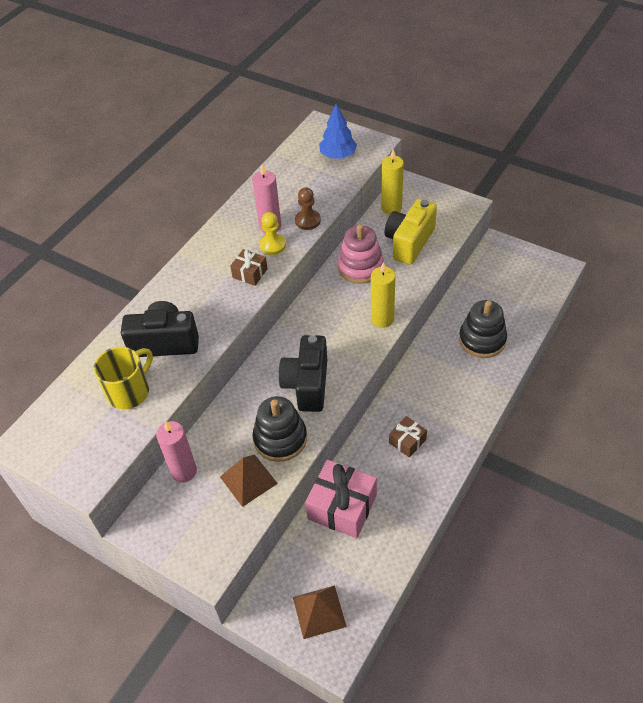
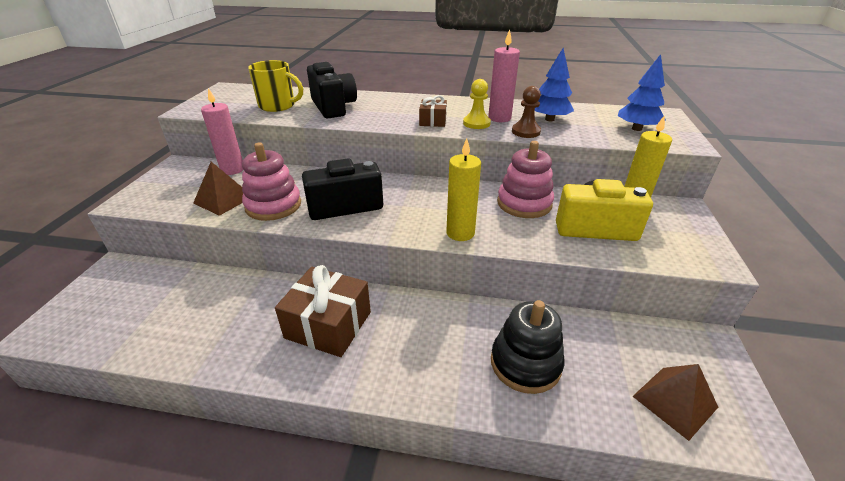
camera: 65 degrees right, 15 degrees down
black stacking toy [252,396,307,462] -> pink stacking toy [242,142,301,221]
brown pyramid [293,585,347,639] -> brown pyramid moved to [632,364,718,441]
pink gift [305,460,377,538] -> none
brown gift [389,416,427,458] -> brown gift [275,265,371,357], size x1.87
none -> blue tree [535,48,574,121]

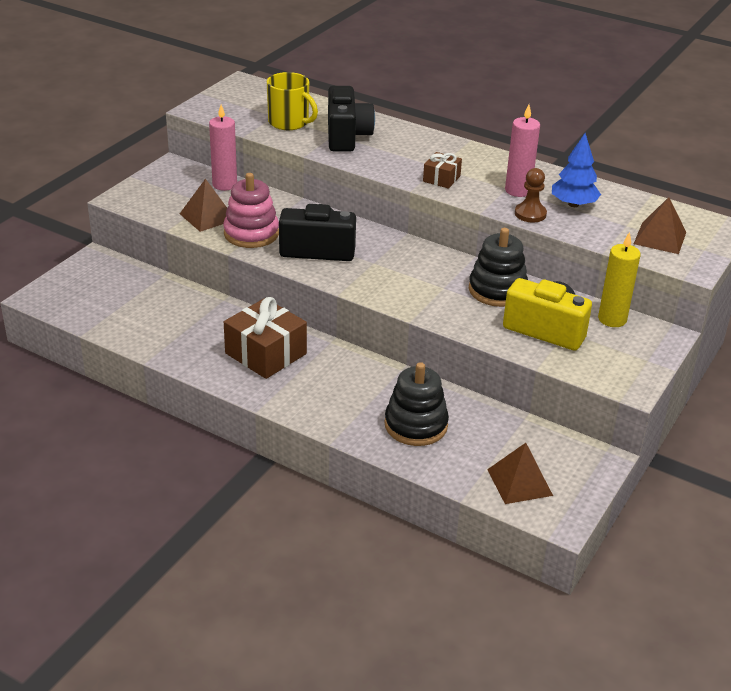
camera: 20 degrees right, 0 degrees up
yellow candle [446,138,481,241] -> none
yellow pawn [463,79,491,129] -> none
pink stacking toy [497,141,554,218] -> black stacking toy [469,228,528,307]
blue tree [618,54,666,131] -> brown pyramid [634,197,686,254]

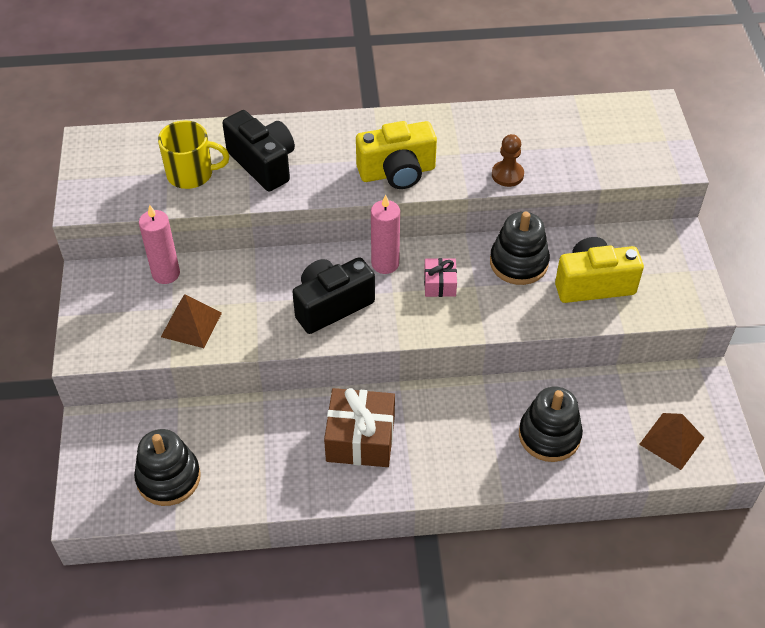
camera: 35 degrees left, 15 degrees up
pink stacking toy [223,173,279,248] -> none
brown gift [423,152,462,189] -> yellow camera [356,121,437,189]
pink candle [505,105,540,197] -> pink candle moved to [371,194,400,274]
blue tree [552,133,601,207] -> none
yellow candle [598,232,641,327] -> none
brown pyramid [634,197,686,254] -> none
none -> black stacking toy [134,429,201,506]
none -> pink gift [424,258,457,297]

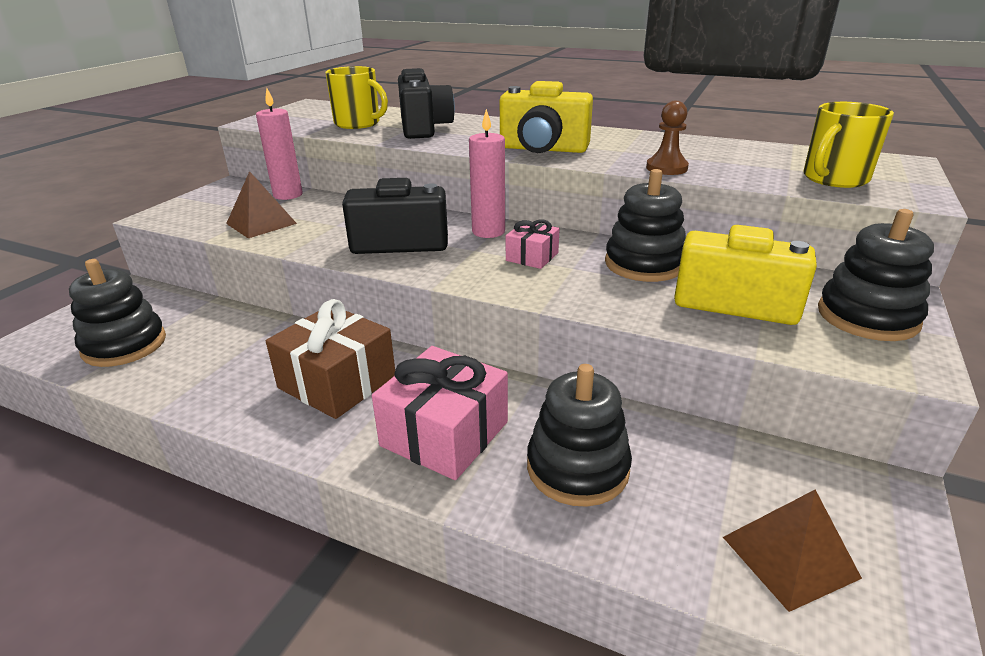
camera: 30 degrees right, 20 degrees down
none -> pink gift [372,346,508,480]
none -> yellow mug [803,102,894,188]
none -> black stacking toy [818,209,934,341]

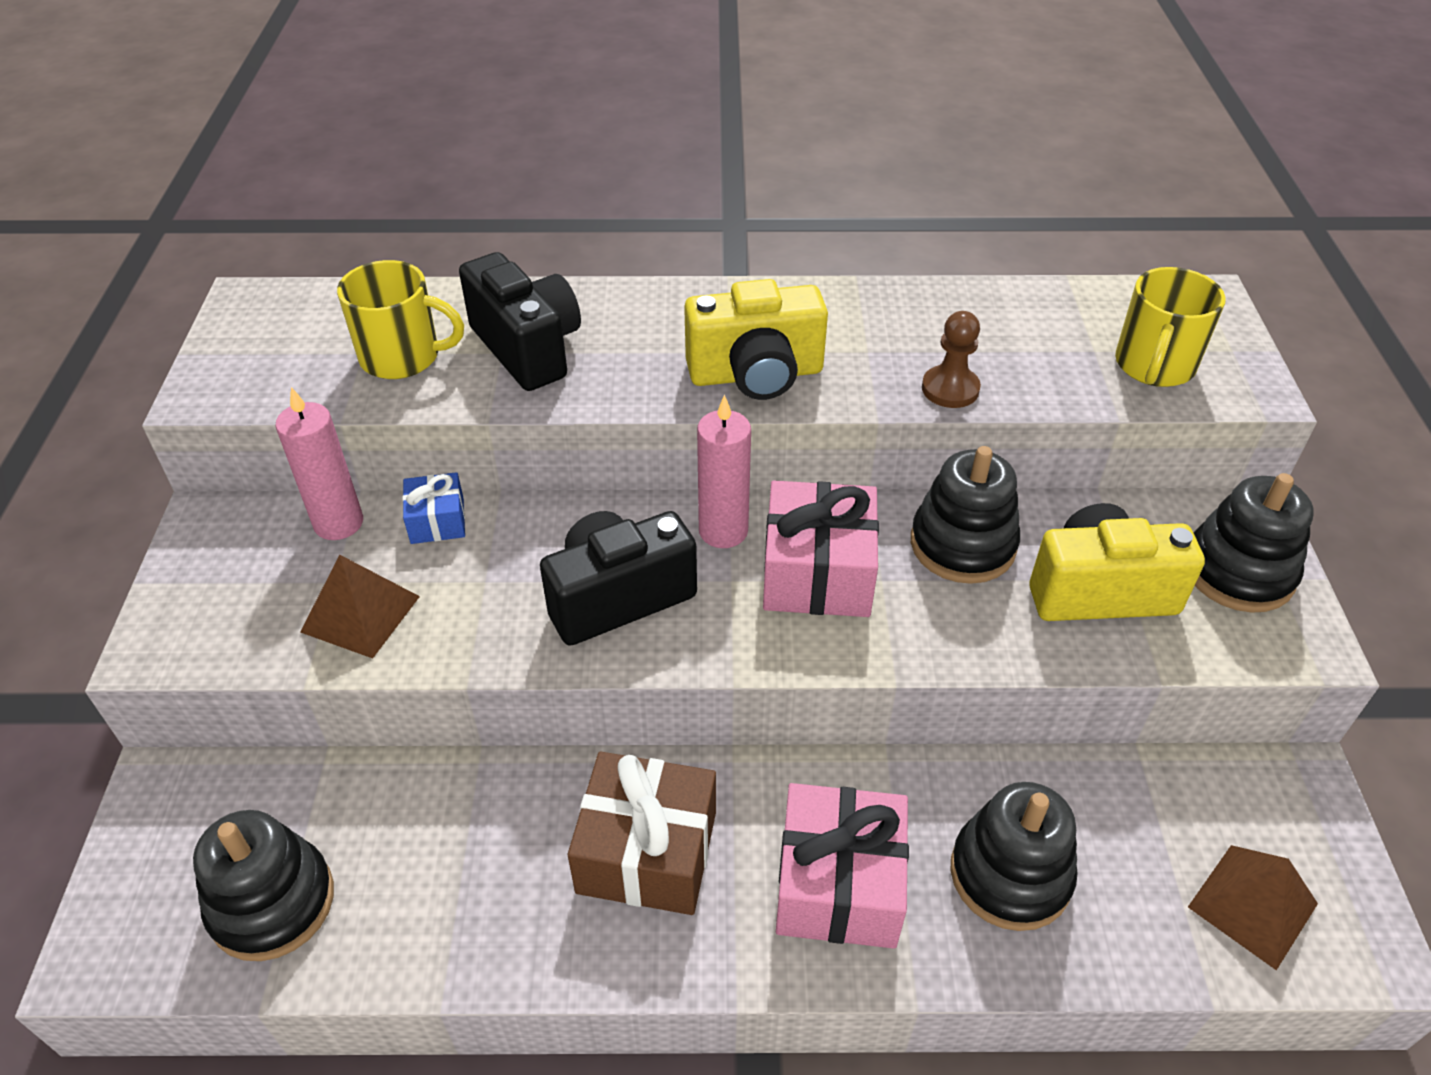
camera: 25 degrees left, 15 degrees up
pink gift [506,220,560,269] -> pink gift [763,481,879,617], size x1.87
none -> blue gift [402,472,465,544]

